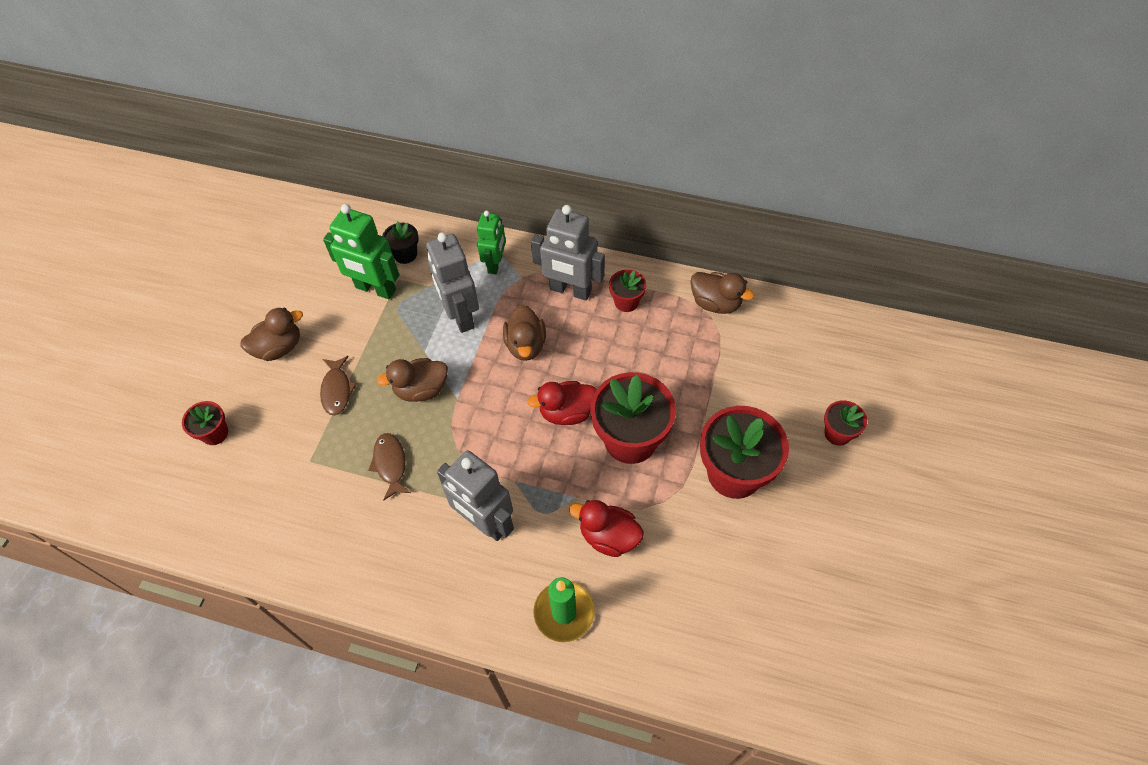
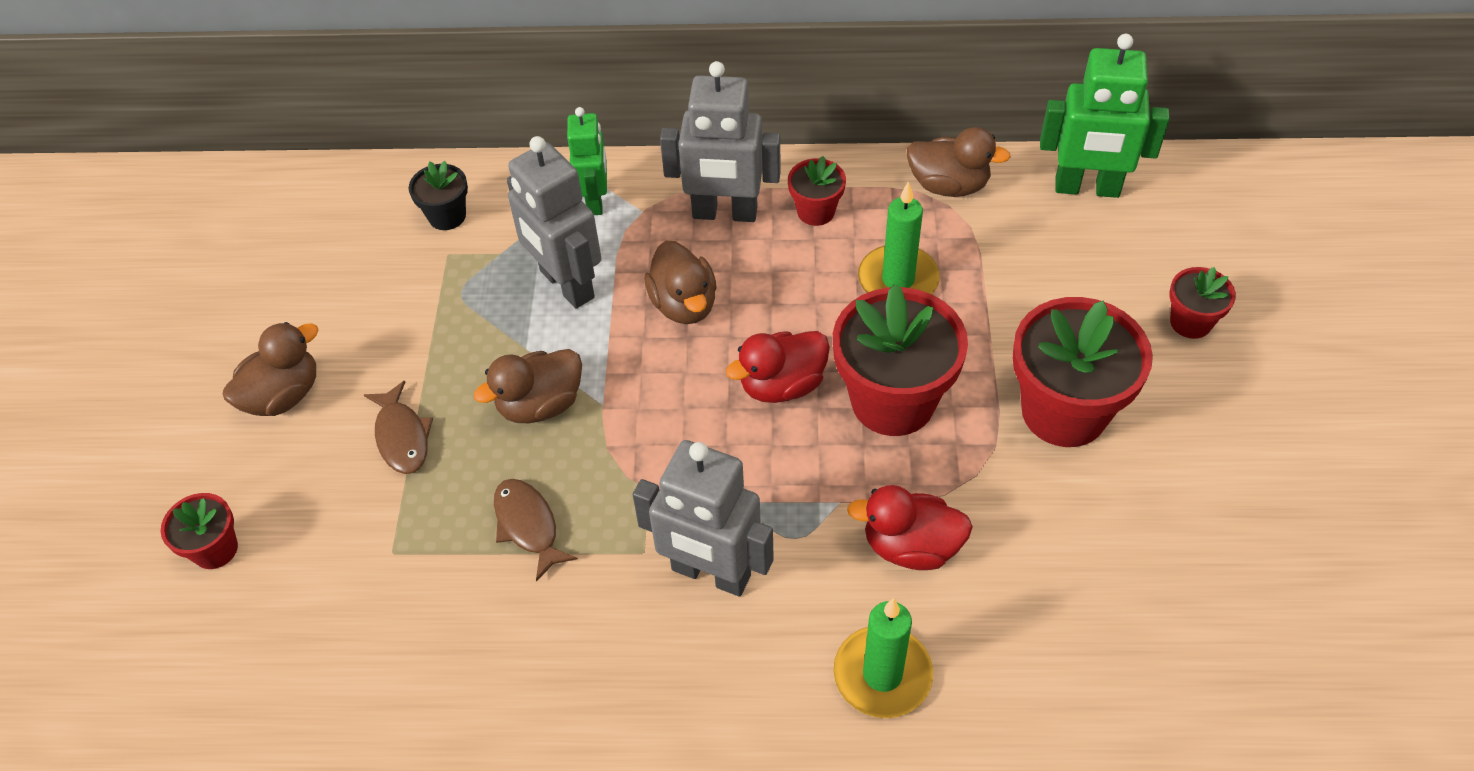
camera: 15 degrees left, 5 degrees down
green robot [323,204,399,299] -> green robot moved to [1040,34,1170,198]
none -> green candle [858,181,940,294]

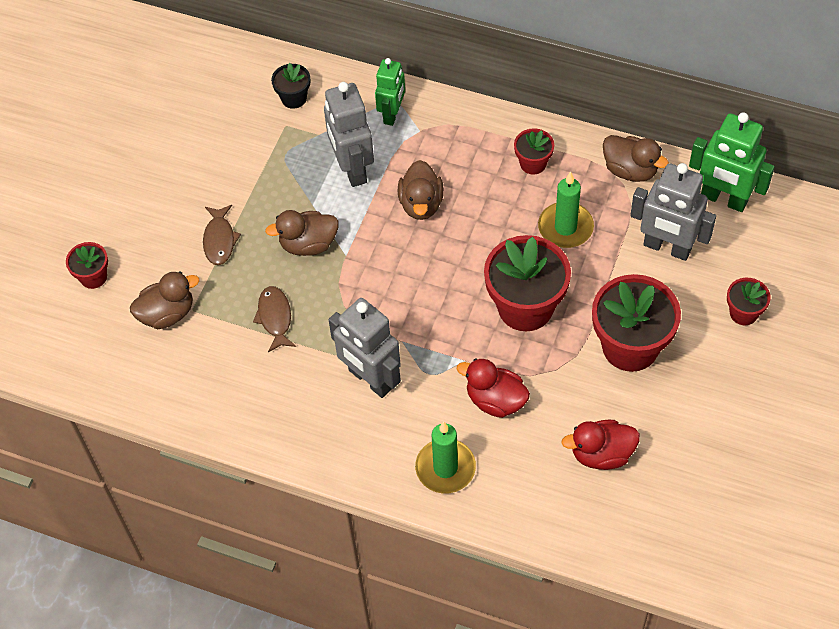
camera: 20 degrees right, 5 degrees up
brown duck [223,322,318,416] -> brown duck moved to [130,271,199,329]
grey robot [660,61,781,222] -> grey robot moved to [630,163,716,261]
red duck [726,331,830,403] -> red duck moved to [561,420,640,470]

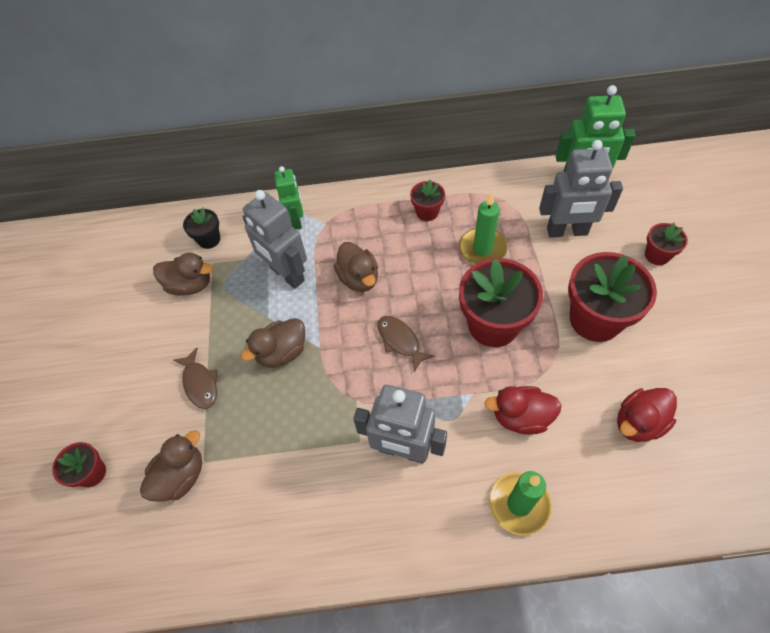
camera: 25 degrees left, 0 degrees up
brown fish [253,286,296,352] -> brown fish moved to [377,316,435,372]
brown duck [603,135,669,182] -> brown duck moved to [153,253,213,296]

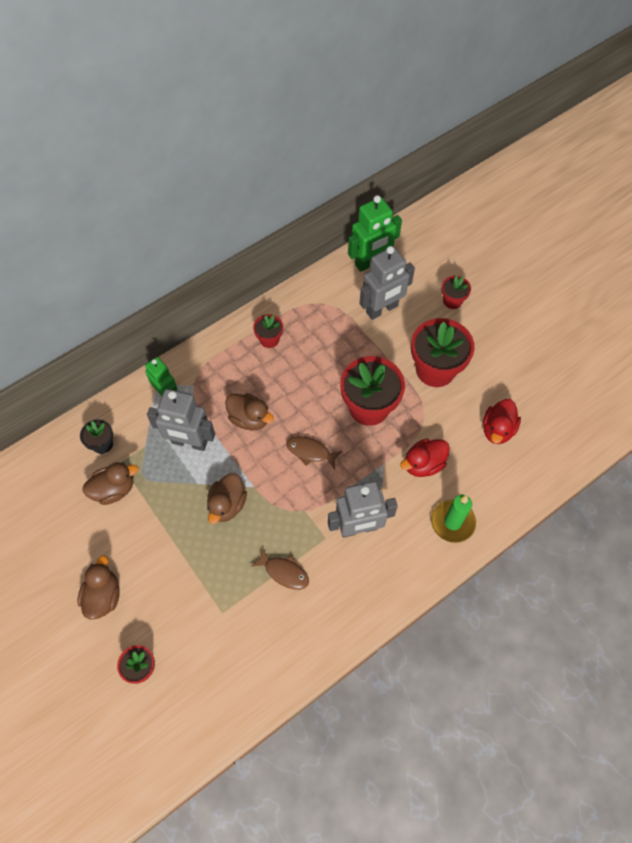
camera: 35 degrees left, 5 degrees up
brown duck [140,430,202,502] -> brown duck moved to [77,556,120,620]
brown fish [173,348,218,409] -> brown fish moved to [251,547,309,590]
green candle [459,192,508,264] -> none

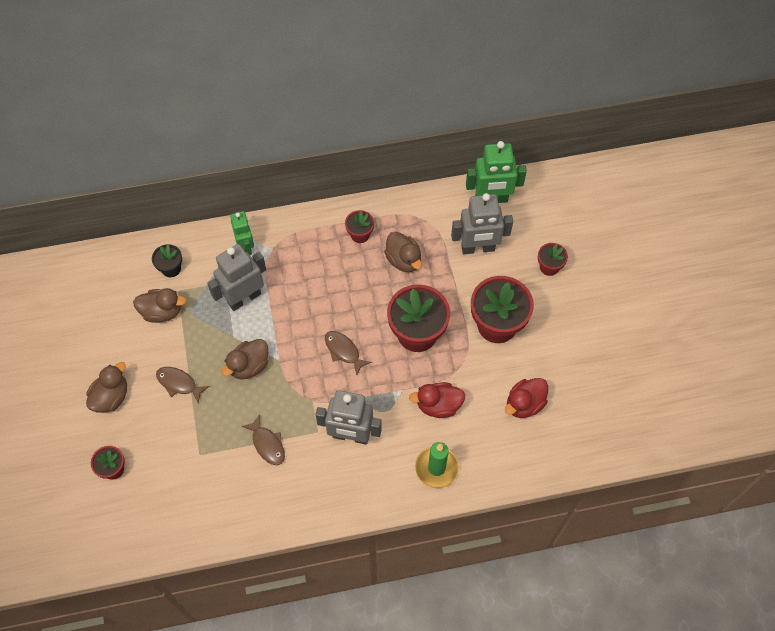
camera: 25 degrees right, 0 degrees up
grey robot [147,389,215,451] -> grey robot turned 105 degrees clockwise [207,244,266,311]
brown duck [225,393,274,431] -> brown duck moved to [384,231,422,272]
none -> brown fish [156,367,210,403]

